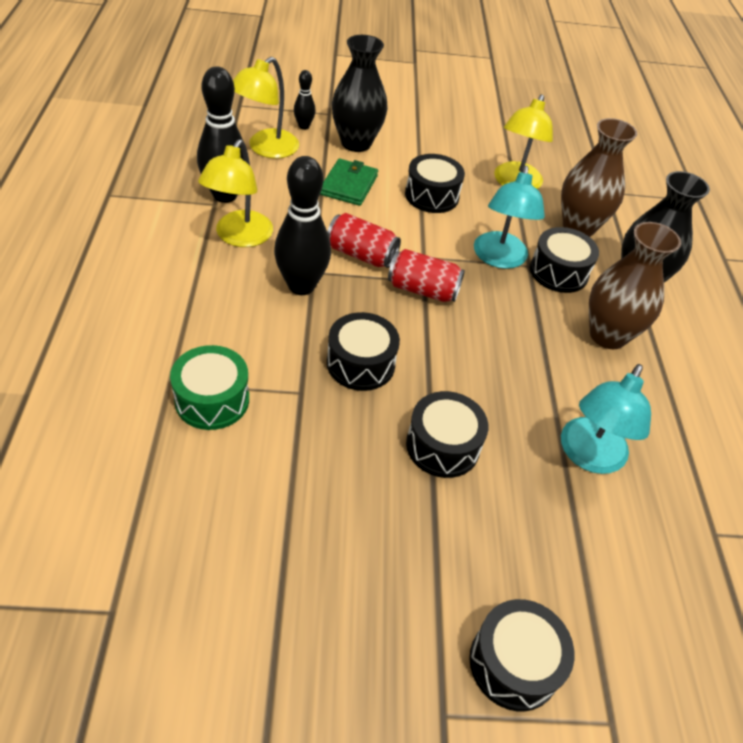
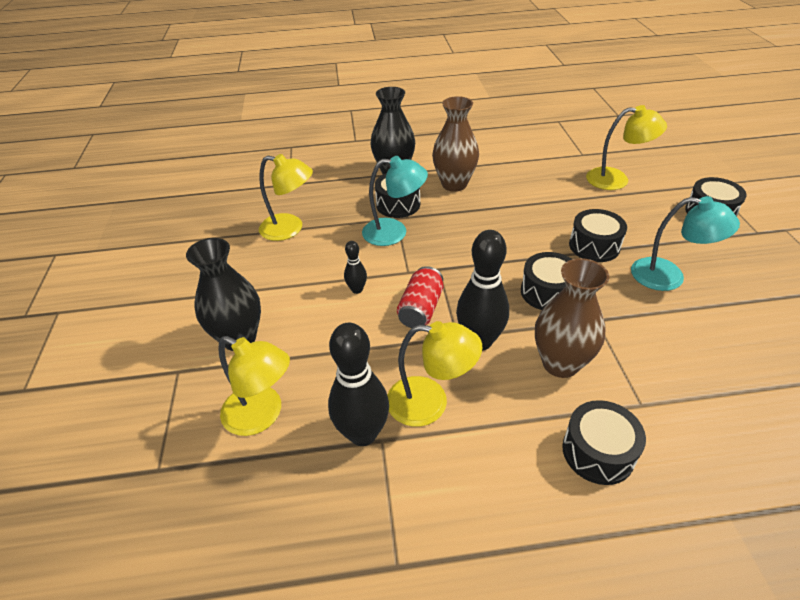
camera: 90 degrees left, 5 degrees down
green drum [170,345,249,430] -> none
black bowling pin [294,70,316,130] -> black bowling pin moved to [344,241,367,294]
green wallet [320,159,378,206] -> none
red can [388,249,465,302] -> none
black drum [405,154,465,213] -> black drum moved to [562,400,646,485]
brown vase [561,118,637,237] -> brown vase moved to [535,258,609,378]
turquoise lamp [561,364,651,474] -> turquoise lamp moved to [631,196,740,291]
none -> yellow lamp [586,105,667,190]

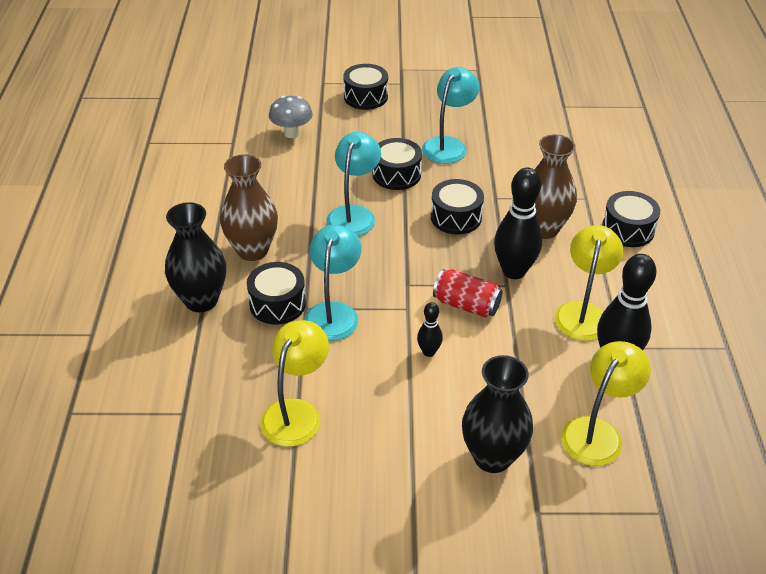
camera: 85 degrees left, 0 degrees up
yellow lamp [586,105,667,190] -> grey mushroom [269,96,313,138]
none -> turquoise lamp [326,132,381,236]

